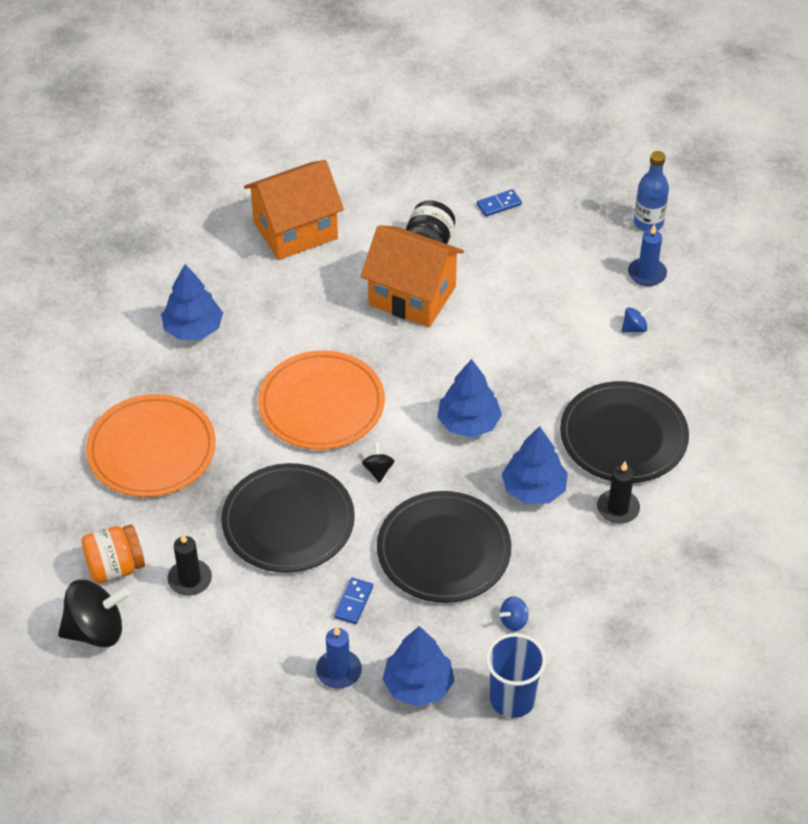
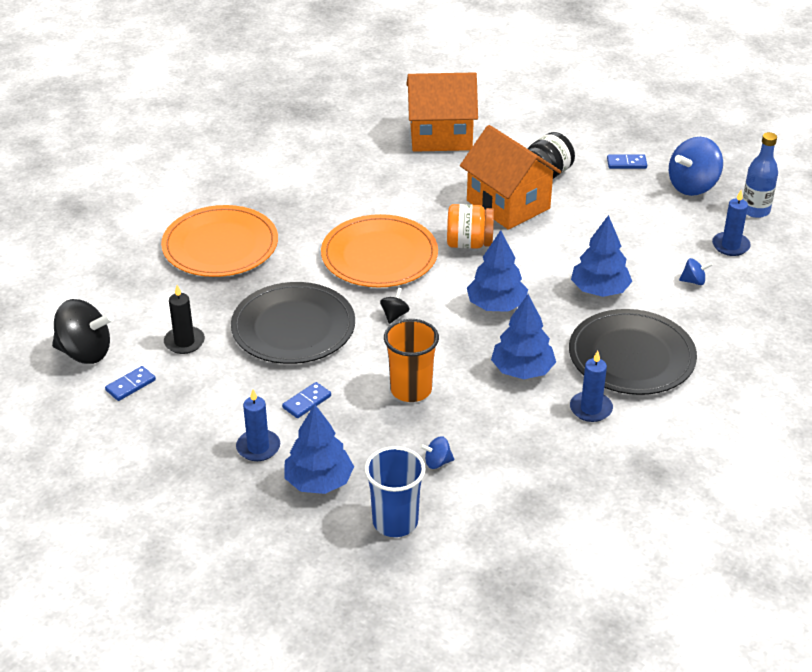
camera: 25 degrees right, 10 degrees down
orange jar [81,524,145,584] -> orange jar moved to [447,204,494,249]
blue tree [161,264,223,340] -> blue tree moved to [571,215,632,297]
black plate [377,491,511,603] -> orange cup [384,319,439,402]
black candle [597,461,640,524] -> blue candle [570,351,613,422]
none -> blue domino [105,366,156,401]
none -> blue spinning top [669,137,723,196]

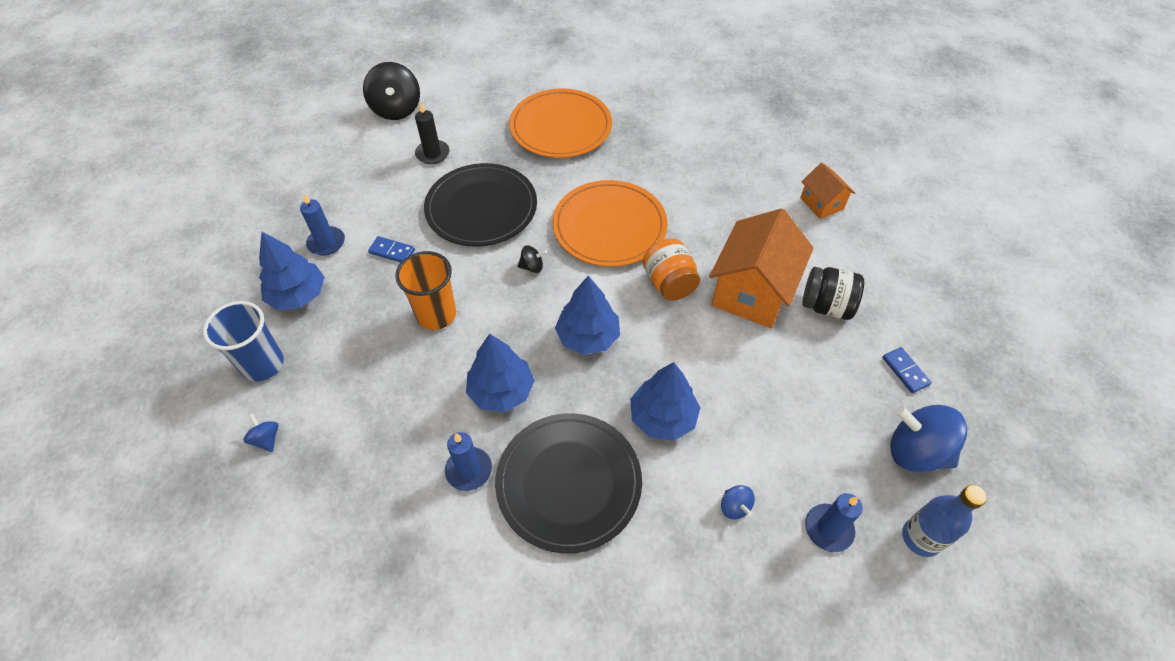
camera: 65 degrees right, 15 degrees up
blue domino [105,366,156,401] -> none
orange house [406,72,478,152] -> orange house [800,163,855,219], size x0.52
blue spinning top [420,436,454,469] -> blue spinning top moved to [243,413,278,452]

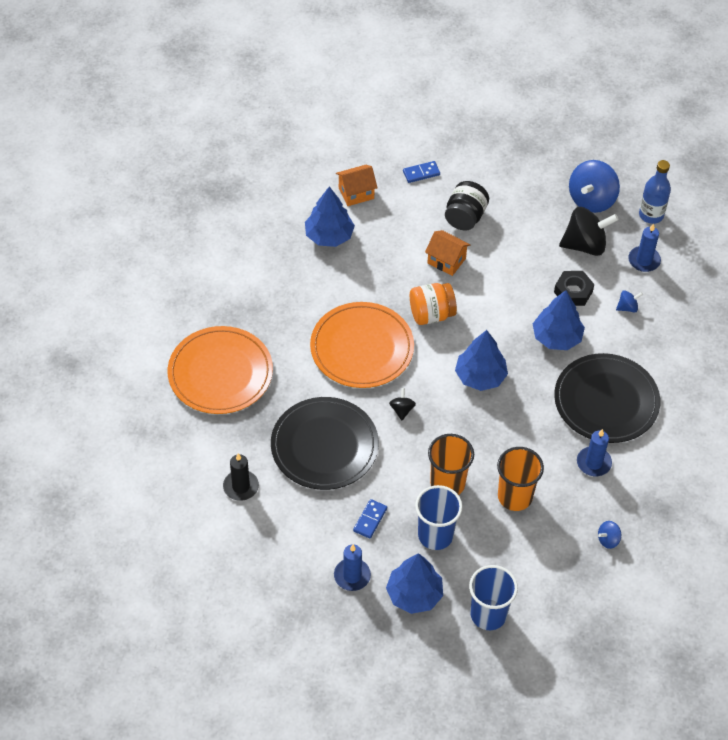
camera: 85 degrees left, 0 degrees up
blue spinning top [243,413,278,452] -> blue spinning top moved to [598,521,621,549]
black spinning top [363,62,420,120] -> black spinning top moved to [559,207,619,256]
blue tree [466,334,535,412] -> blue tree moved to [305,186,355,247]
orange house [709,208,813,328] -> orange house [425,230,471,276], size x0.52
blue domino [882,347,932,393] -> blue domino moved to [403,161,440,183]
none -> blue cup [415,485,463,550]
none -> orange cup [497,447,544,511]
none -> black nut [554,271,594,306]

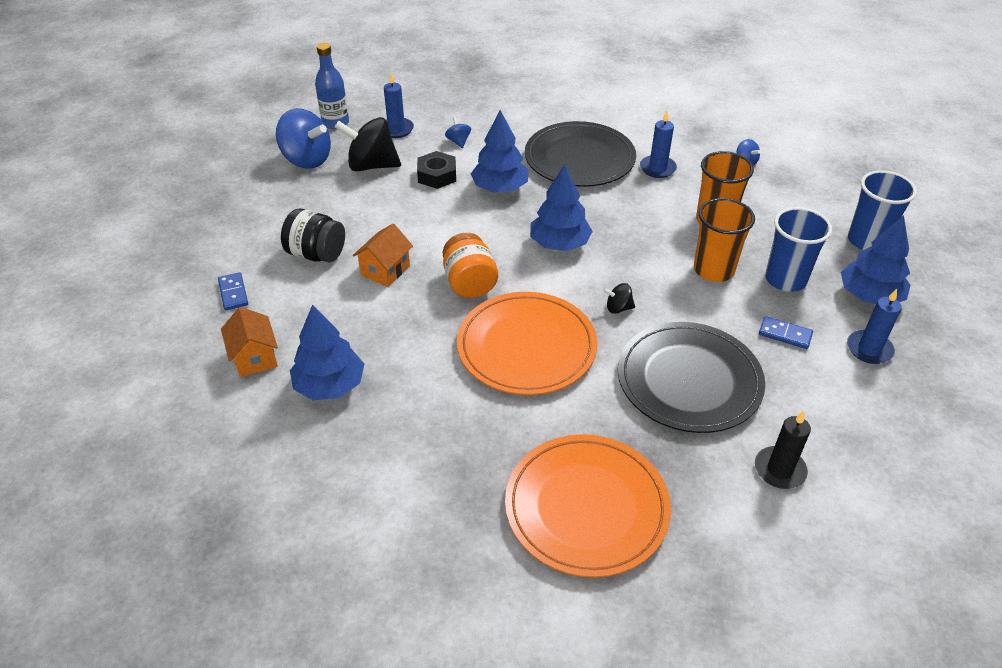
camera: 90 degrees left, 10 degrees down
black spinning top [559,207,619,256] -> black spinning top turned 75 degrees counterclockwise [335,117,401,172]

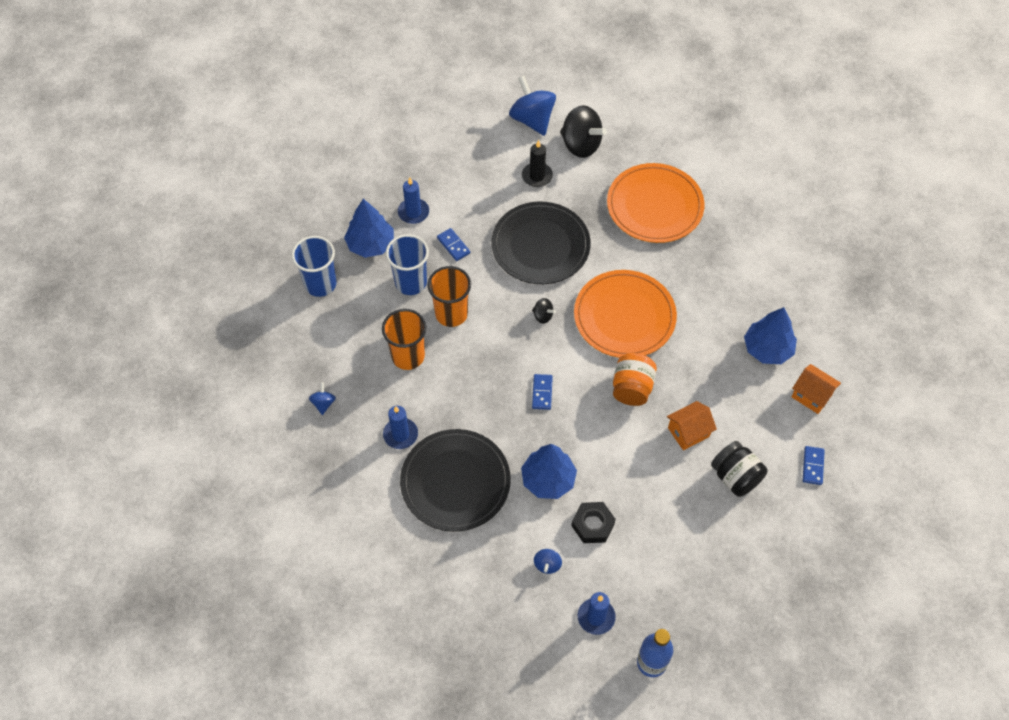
camera: 150 degrees left, 15 degrees up
orange house [221,307,278,377] -> orange house turned 60 degrees counterclockwise [792,364,841,414]
blue spinning top [276,108,331,169] -> blue spinning top moved to [509,76,556,136]
black spinning top [335,117,401,172] -> black spinning top moved to [560,105,607,158]
blue tree [530,164,593,251] -> blue domino [532,374,553,410]

